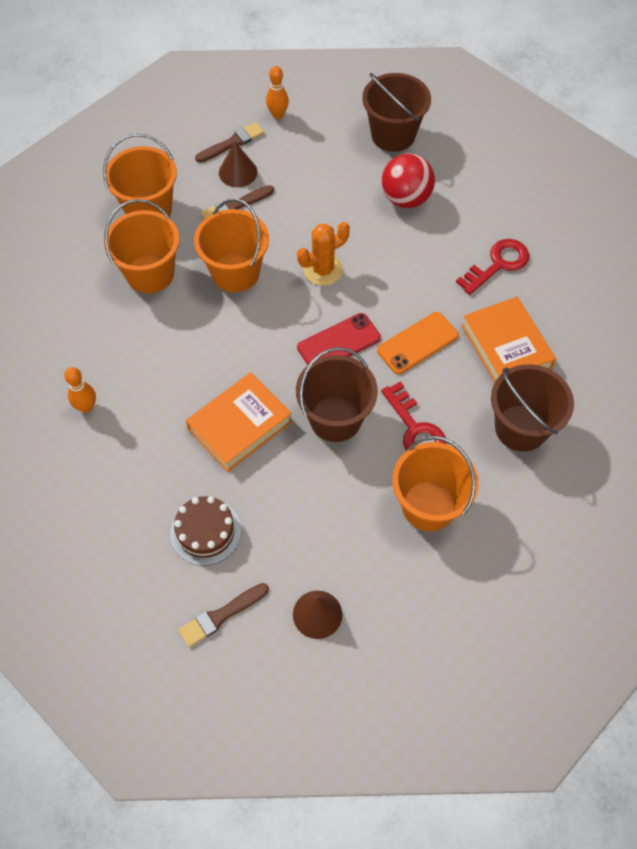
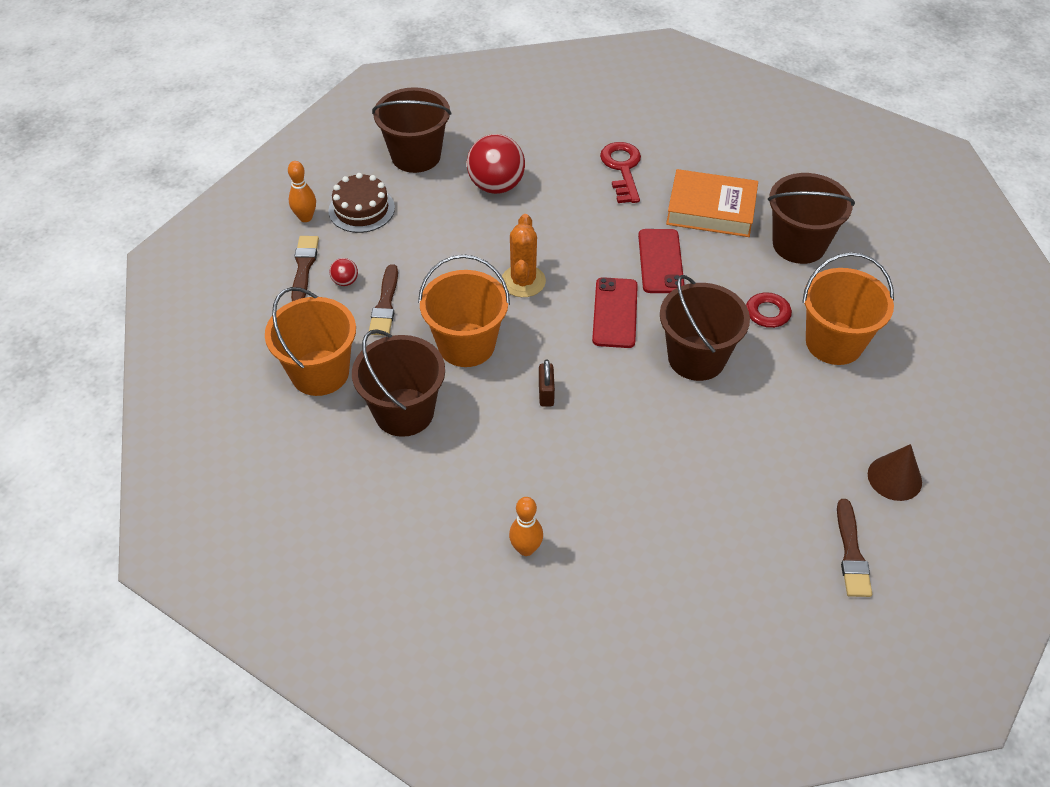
camera: 55 degrees left, 10 degrees down
orange bucket [104,199,180,293] -> brown bucket [352,329,445,437]
brown cake [170,496,241,566] -> brown cake moved to [328,173,395,233]
orange book [186,372,292,472] -> none
brown cone [219,142,258,187] -> red ball [330,258,358,286]
orange phone [377,312,459,374] -> red phone [638,229,684,293]
none -> brown padlock [539,359,555,407]

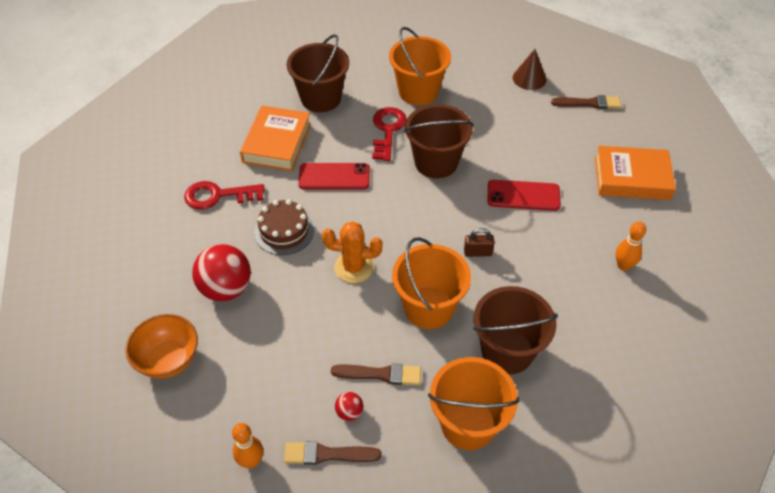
camera: 90 degrees left, 0 degrees up
brown cake [328,173,395,233] -> brown cake moved to [254,199,314,255]
brown bucket [372,87,452,173] -> orange bowl [125,314,198,379]
red phone [592,277,638,348] -> red phone moved to [488,180,561,211]
none -> orange book [595,146,676,200]

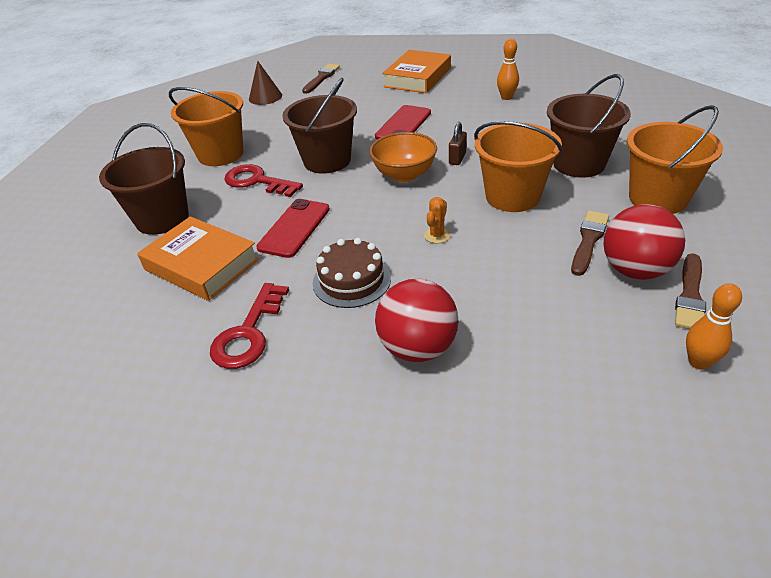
camera: 65 degrees left, 10 degrees down
orange bowl [125,314,198,379] -> orange bowl moved to [370,132,437,182]
orange cactus [322,221,382,283] -> orange cactus [424,197,451,243], size x0.57
red ball [335,392,363,421] -> red ball [603,204,685,280], size x2.22

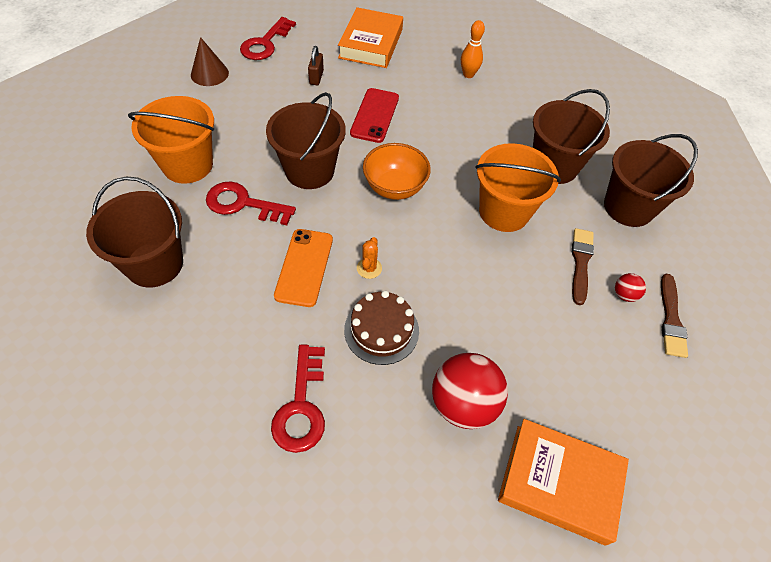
camera: 20 degrees left, 15 degrees up
orange book [137,216,259,301] -> orange book moved to [498,419,629,546]
red phone [256,199,330,258] -> orange phone [274,229,333,307]
brown brush [302,64,340,94] -> red key [240,17,296,60]
orange cactus [424,197,451,243] -> orange cactus moved to [357,237,382,279]
brown padlock [449,122,467,165] -> brown padlock moved to [308,46,324,85]
red ball [603,204,685,280] -> red ball [615,273,646,302], size x0.45
orange bucket [627,105,723,214] -> brown bucket [604,134,698,227]
orange bowling pin [686,283,742,370] -> none

